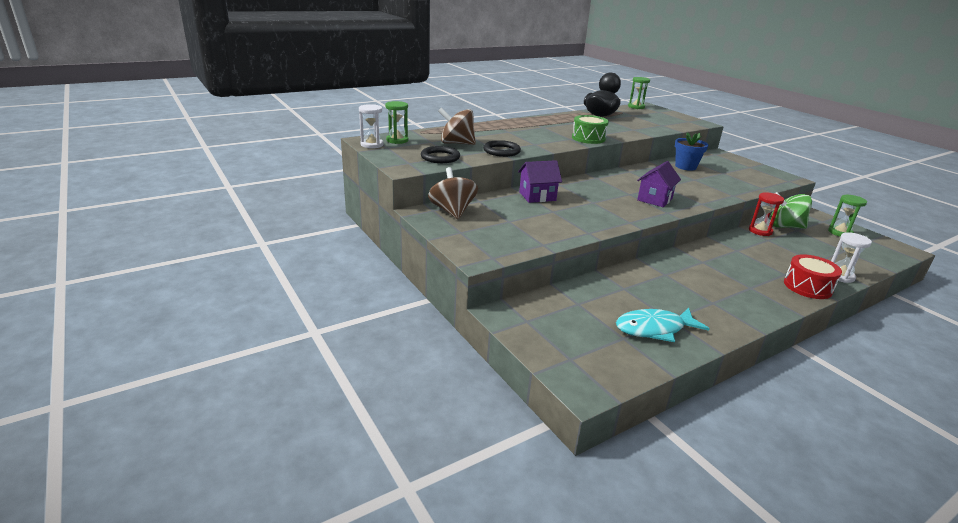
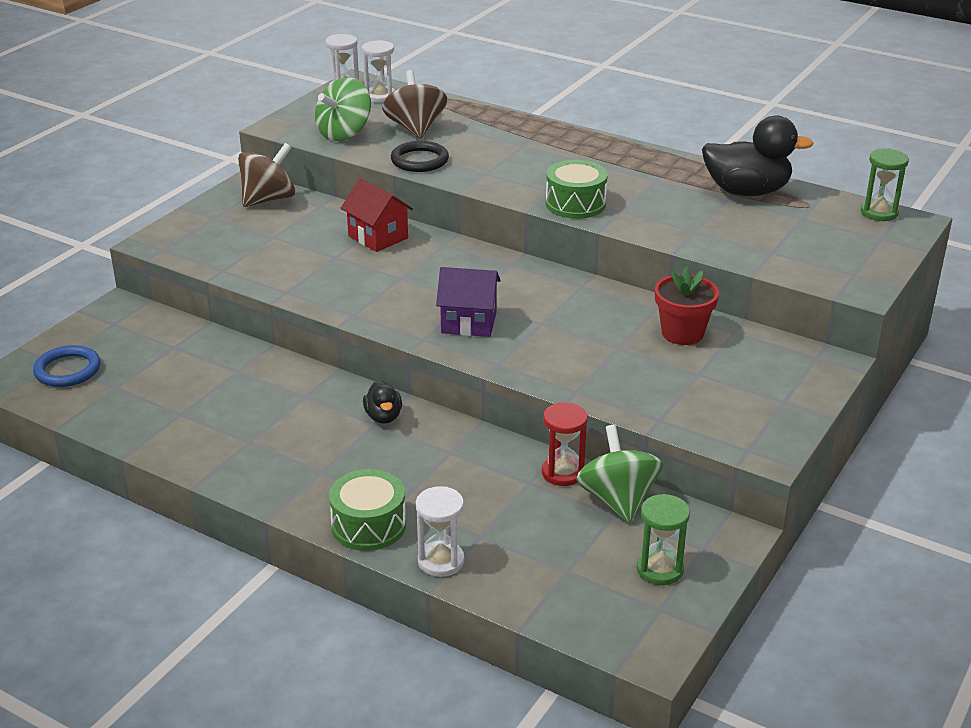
camera: 65 degrees right, 5 degrees up
green hourglass [385,101,408,144] -> white hourglass [362,40,395,103]
black ring [421,146,460,163] -> green spinning top [315,77,371,141]
purple house [518,160,562,203] -> red house [341,178,413,252]
turquoise fish [616,308,710,342] -> none
blue flower pot [675,132,708,171] -> red flower pot [655,266,719,345]
red drum [784,254,842,299] -> green drum [329,469,406,551]
none -> blue ring [33,345,101,387]
none -> black duck [363,380,402,423]

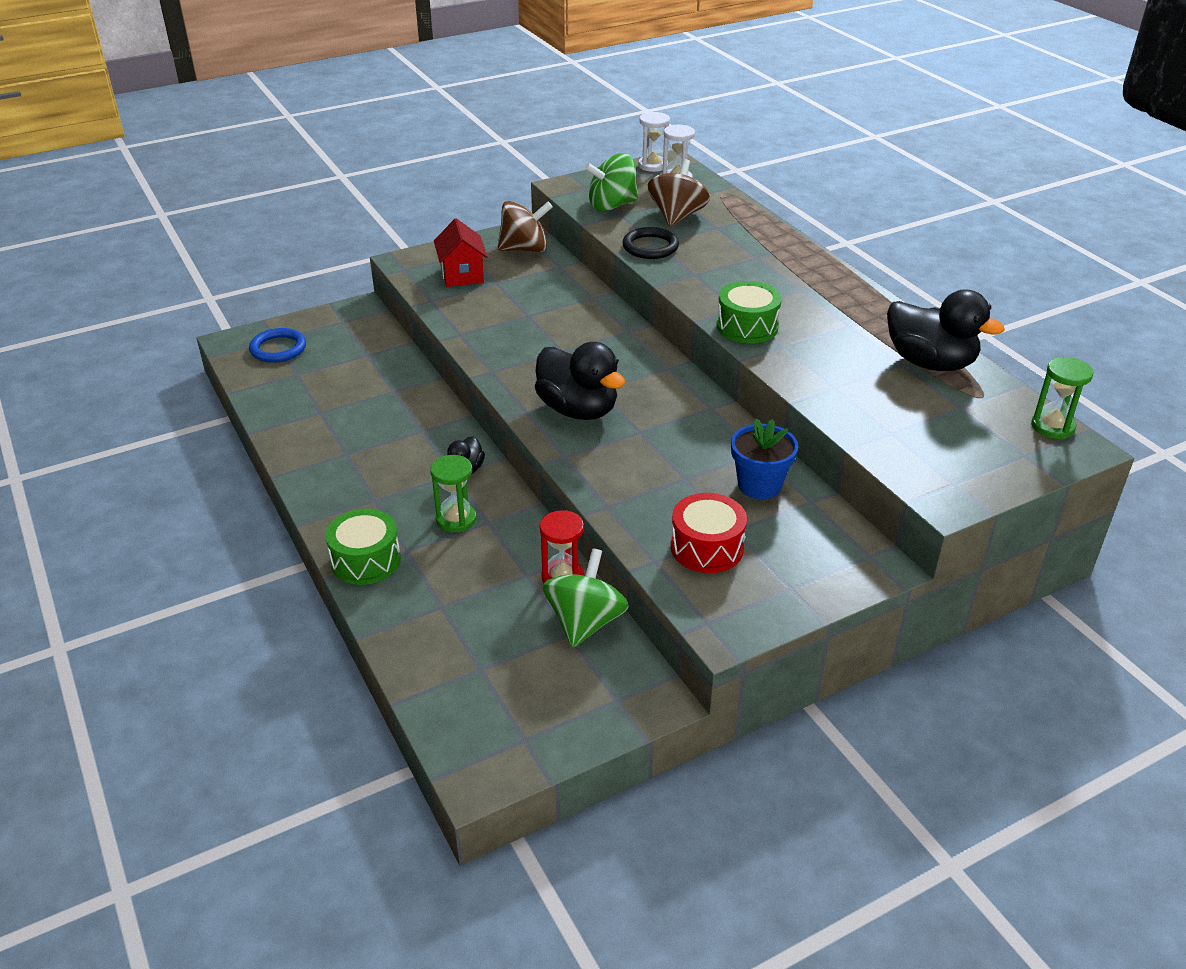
camera: 30 degrees right, 5 degrees up
red house [341,178,413,252] -> red house moved to [434,218,488,287]
white hourglass [416,486,465,577] -> none
purple house [436,267,501,337] -> black duck [535,342,625,420]
green hourglass [636,494,690,585] -> green hourglass moved to [430,455,476,532]
red flower pot [655,266,719,345] -> blue flower pot [731,418,798,499]
none -> red drum [671,493,747,573]

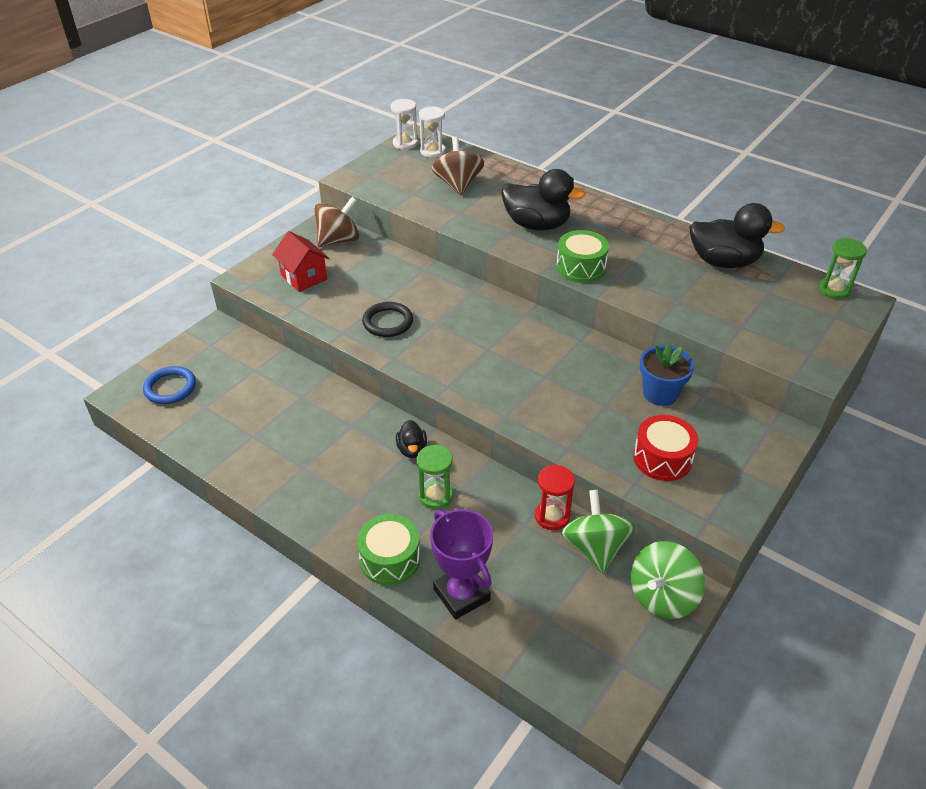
camera: 25 degrees left, 5 degrees up
black duck [535,342,625,420] -> black duck moved to [501,169,585,230]
green spinning top [584,153,639,212] -> green spinning top moved to [631,541,705,619]
black ring [622,227,679,259] -> black ring moved to [362,302,413,337]
none -> purple trophy [430,509,493,619]

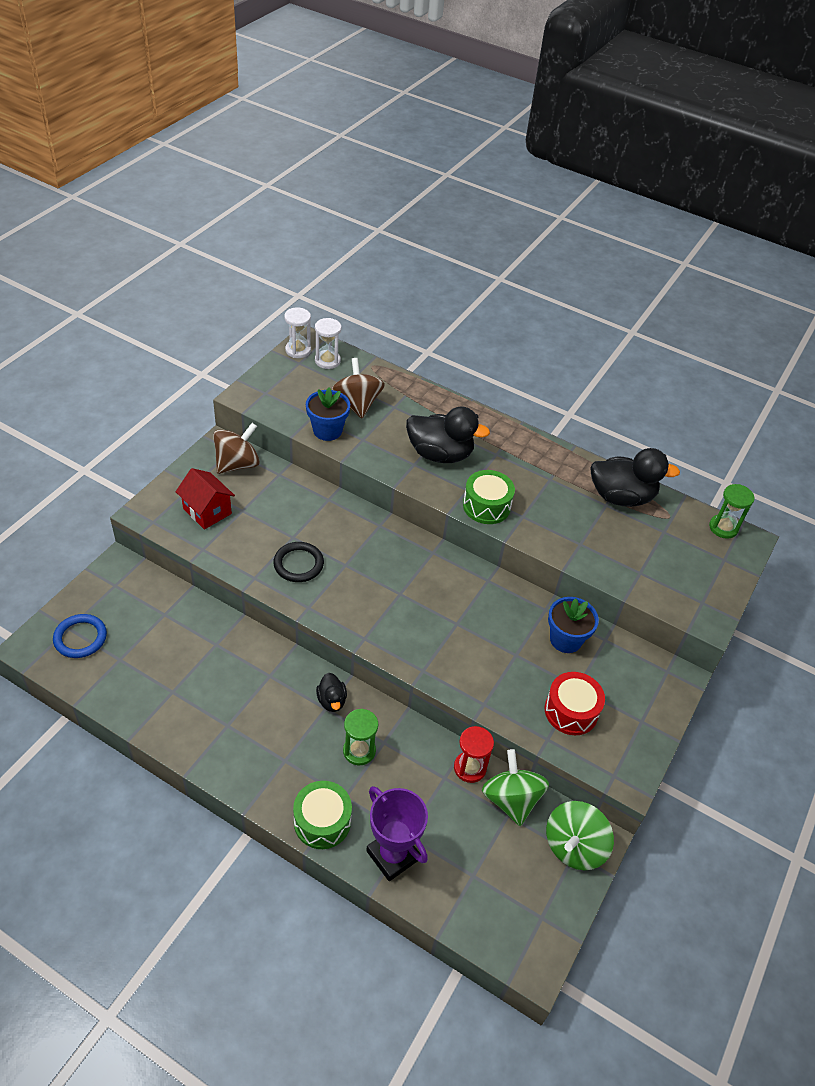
camera: 10 degrees left, 5 degrees up
none -> blue flower pot [306,388,350,441]

